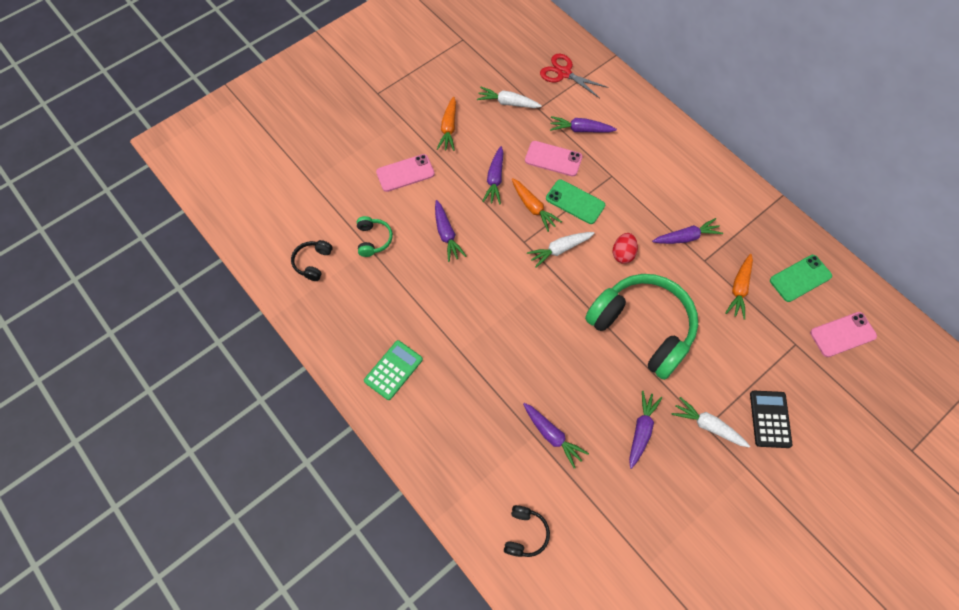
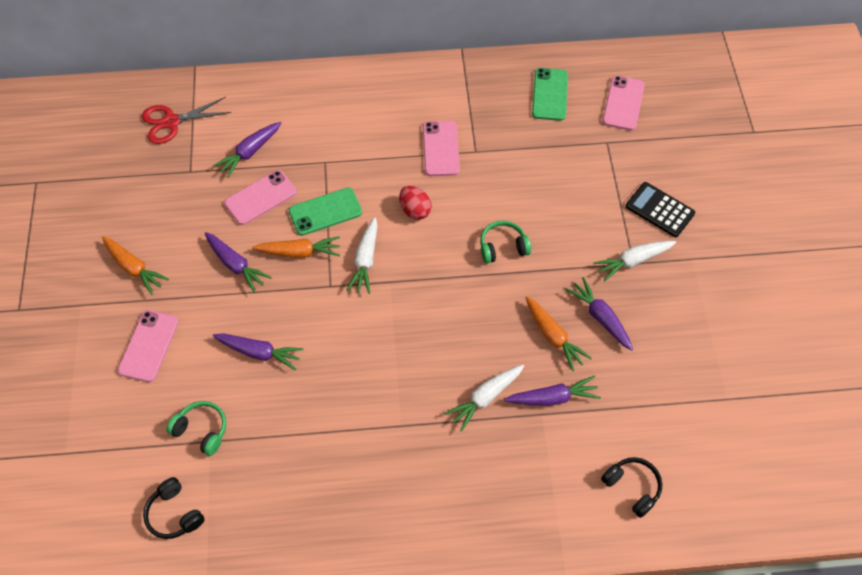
camera: 55 degrees left, 5 degrees down
green calculator [364,340,423,400] -> none
white carrot [477,87,542,108] -> white carrot moved to [445,365,524,431]
green headphones [585,274,698,380] -> green headphones [480,221,531,264], size x0.42
purple carrot [652,218,723,244] -> pink phone [423,121,460,176]
orange carrot [726,254,753,319] -> orange carrot moved to [525,296,592,371]

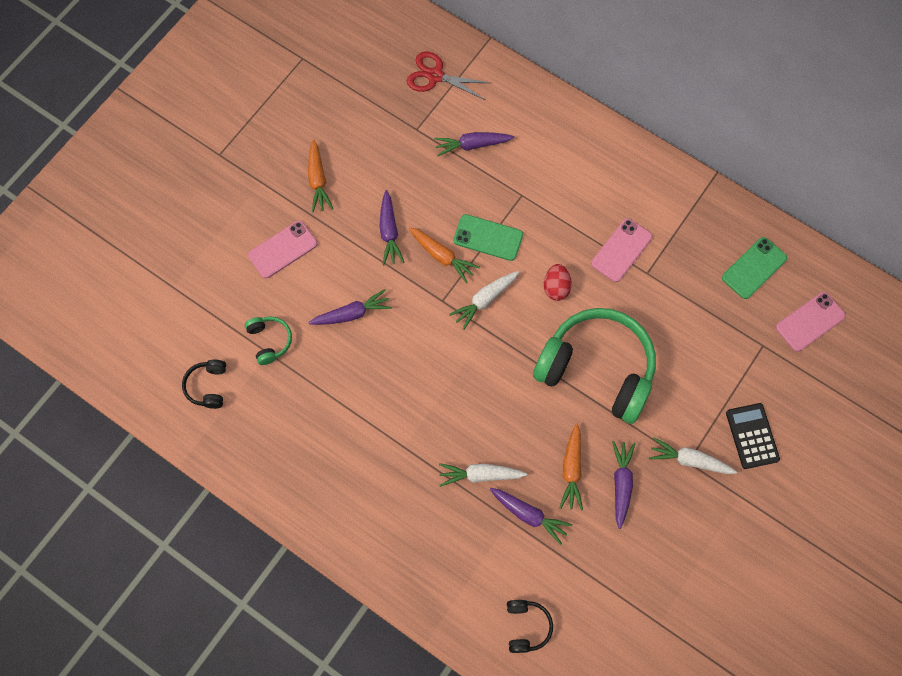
camera: 40 degrees right, 10 degrees up
purple carrot [213,333,304,370] -> purple carrot turned 75 degrees counterclockwise [308,289,392,325]
pink phone [224,170,297,225] -> none
green headphones [480,221,531,264] -> green headphones [533,308,656,424], size x2.39

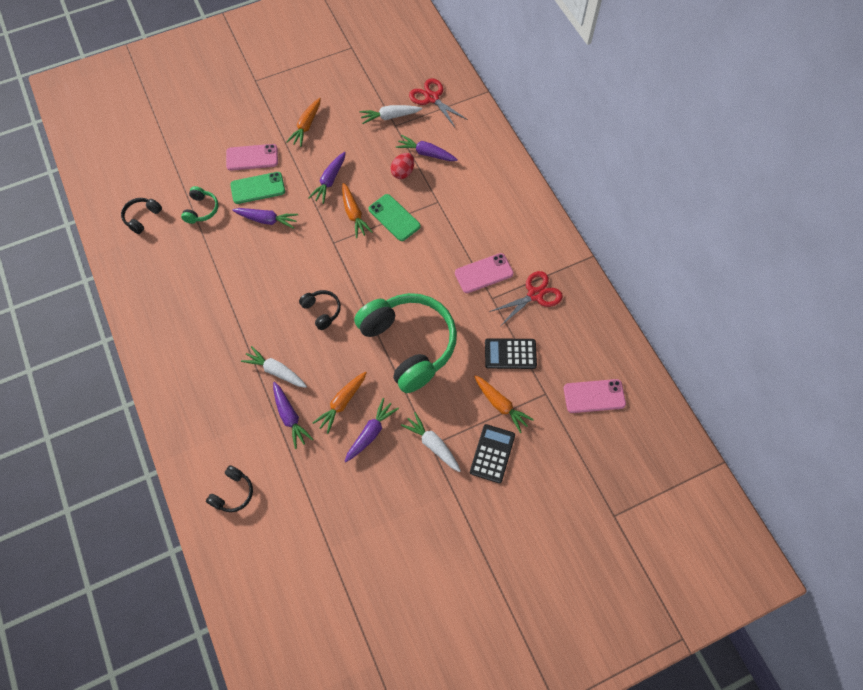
camera: 30 degrees right, 5 degrees down
white carrot [449,271,519,330] -> white carrot moved to [360,105,422,124]
red egg [544,264,572,301] -> red egg moved to [390,153,414,179]
green phone [722,237,787,299] -> green phone moved to [230,172,285,204]
none -> black headphones [299,290,341,330]
none -> orange carrot [474,375,534,433]
none -> black calculator [485,338,537,369]
none -> red scissors [489,271,563,326]

